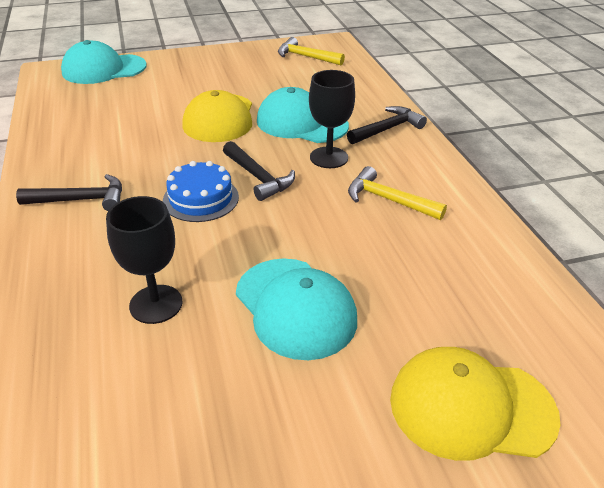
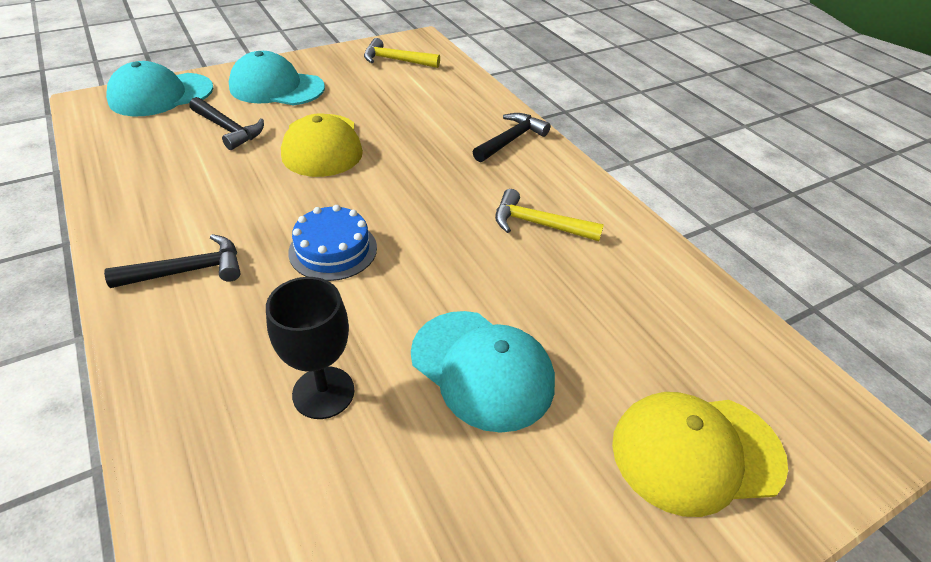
camera: 15 degrees left, 5 degrees up
black hammer [223,141,295,201] -> black hammer moved to [189,97,264,150]
turquoise cap [257,87,349,143] -> turquoise cap moved to [229,51,325,105]
black goblet [309,70,355,168] -> none

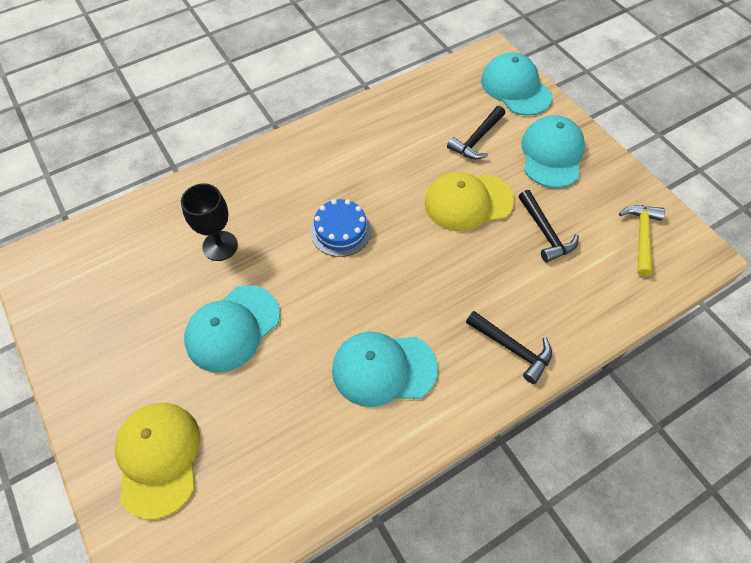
camera: 90 degrees right, 15 degrees up
black hammer [104,234,240,288] -> black hammer moved to [519,190,579,262]
yellow hammer [495,189,604,241] -> turquoise cap [332,332,438,407]

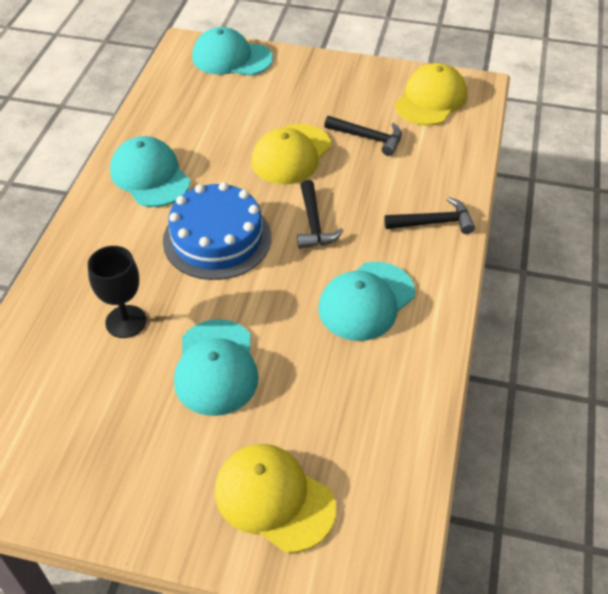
camera: 45 degrees left, 10 degrees down
blue cake [310,199,372,257] -> blue cake [163,182,271,280], size x1.62
black hammer [447,106,505,159] -> black hammer moved to [297,180,343,249]
turquoise cap [521,115,585,188] -> turquoise cap moved to [110,136,191,207]
yellow hammer [619,205,665,277] -> yellow cap [395,63,467,126]

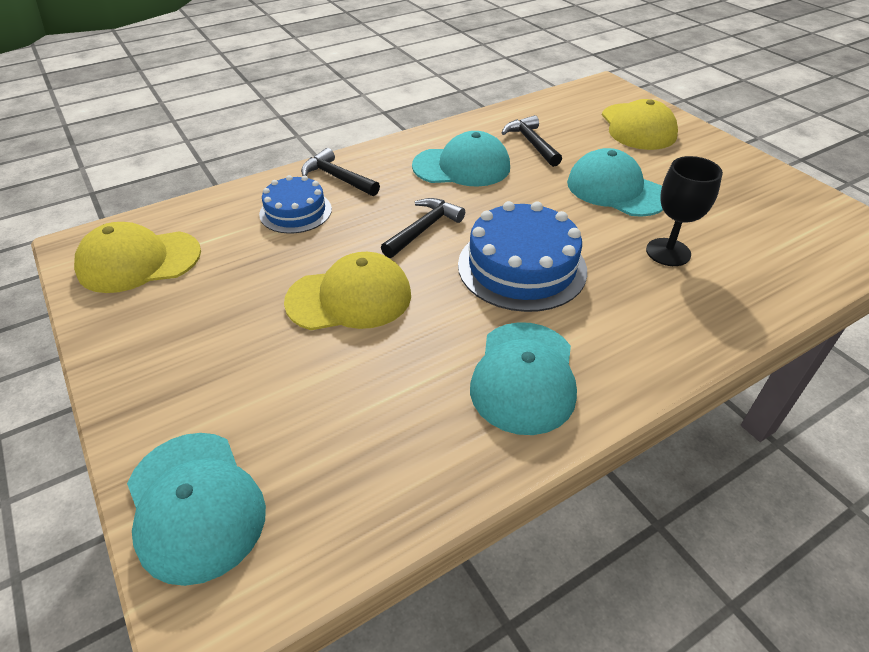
camera: 135 degrees left, 5 degrees down
turquoise cap [174,319,259,416] -> turquoise cap turned 90 degrees counterclockwise [567,148,663,217]
black hammer [324,116,402,156] -> black hammer moved to [502,115,562,167]
none -> blue cake [259,175,332,234]

